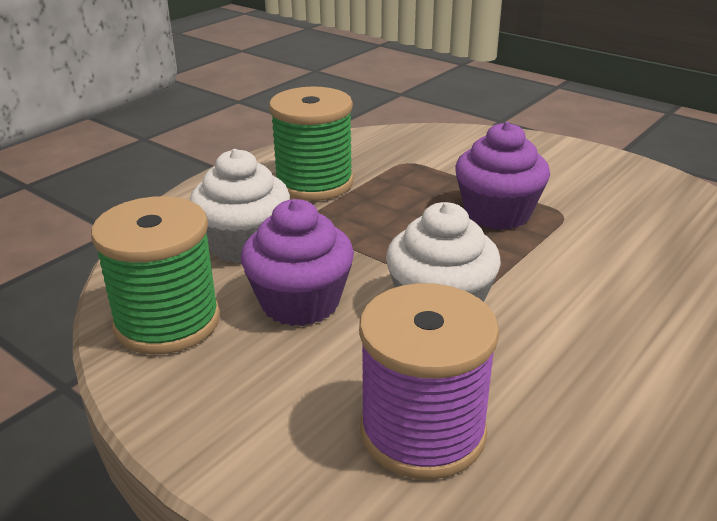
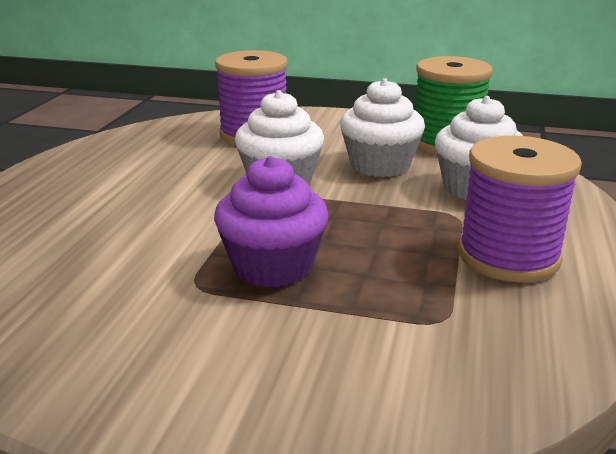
camera: 155 degrees right, 5 degrees down
purple cupcake [241,199,354,326] -> white cupcake [340,78,425,177]
green spool [269,87,354,201] -> purple spool [458,136,582,283]

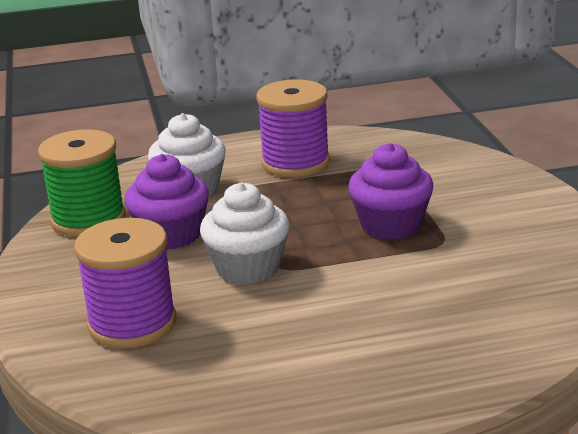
camera: 115 degrees left, 0 degrees up
white cupcake [340,78,425,177] -> purple cupcake [125,154,209,250]

